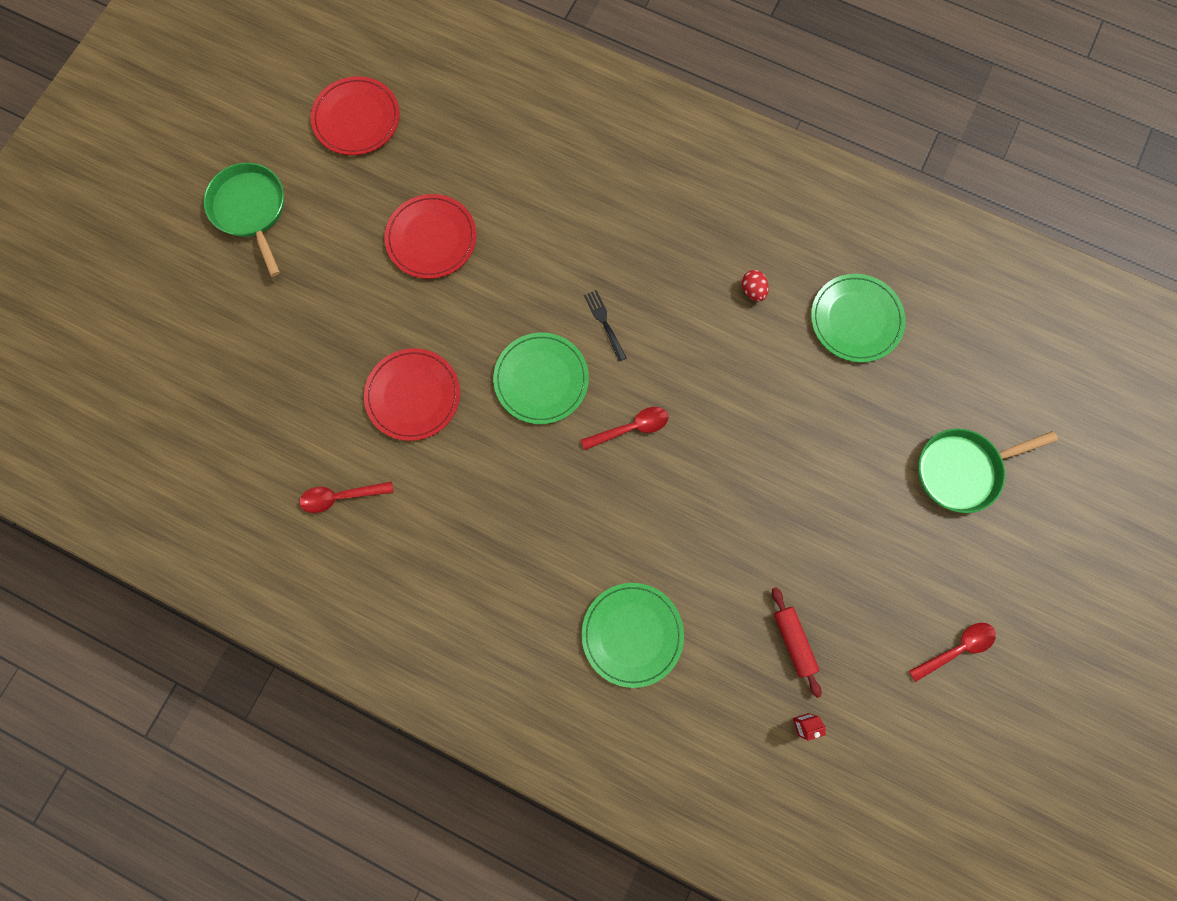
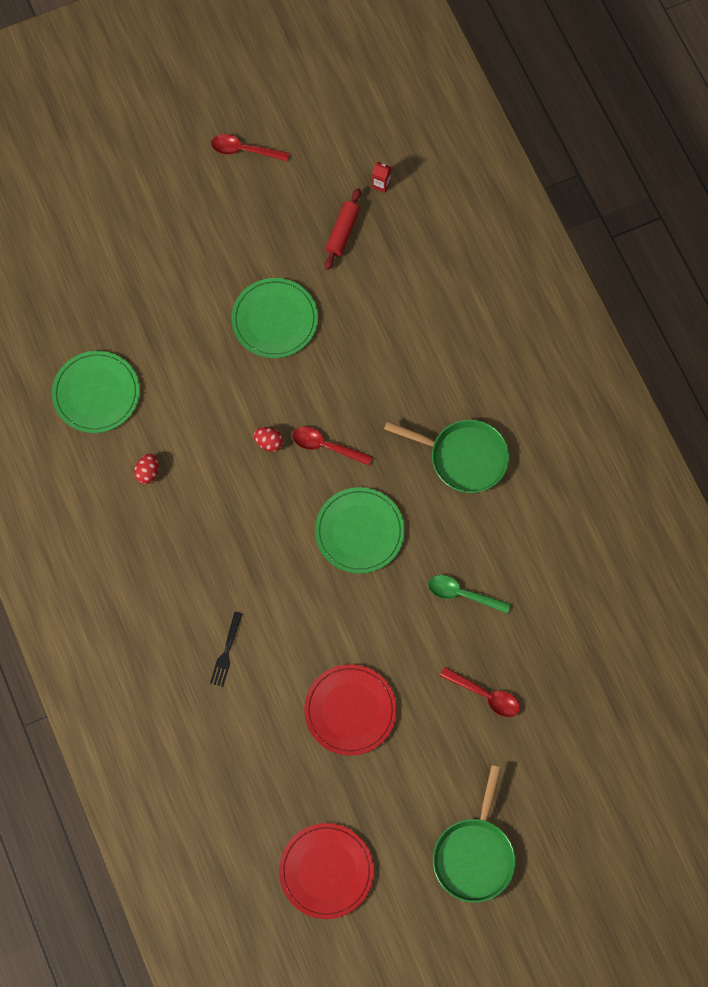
camera: 140 degrees left, 5 degrees down
red spoon [299,481,394,513] -> red spoon moved to [440,667,520,717]
red plate [364,348,460,441] -> green spoon [428,575,511,614]
green plate [582,583,684,688] -> green plate moved to [231,278,318,358]
black fork [584,290,627,361] -> black fork moved to [210,612,242,687]
green pan [918,428,1058,513] -> green pan moved to [384,420,509,493]
none -> red egg [253,427,284,452]

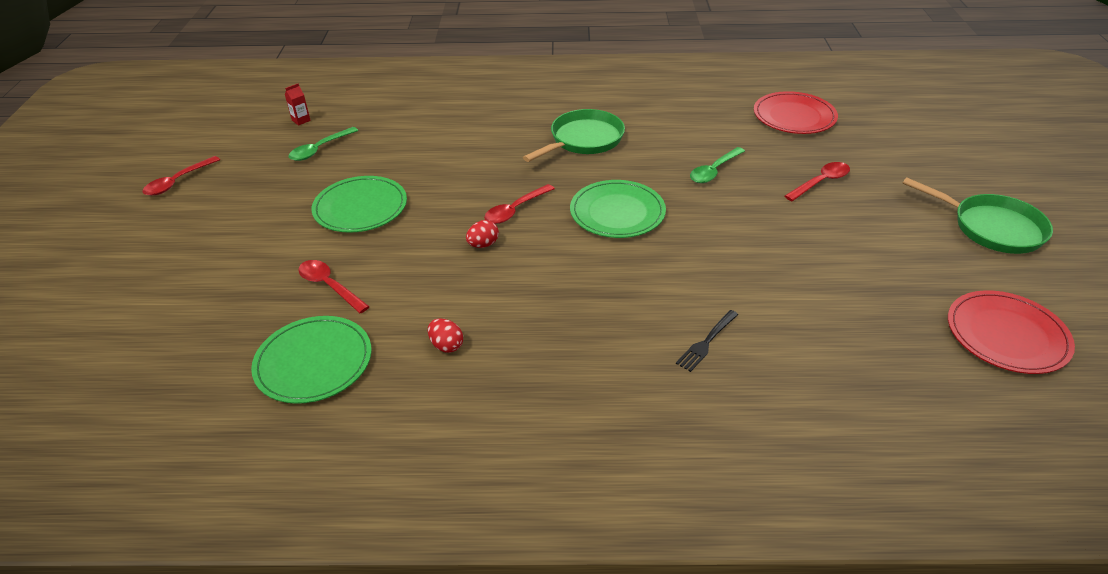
camera: 65 degrees left, 30 degrees down
black fork [210,612,242,687] -> black fork turned 90 degrees clockwise [676,310,738,372]
red plate [304,664,397,756] -> red plate moved to [754,91,838,134]
red rolling pin [325,188,361,270] -> green spoon [289,127,359,161]
none -> red spoon [299,260,370,314]

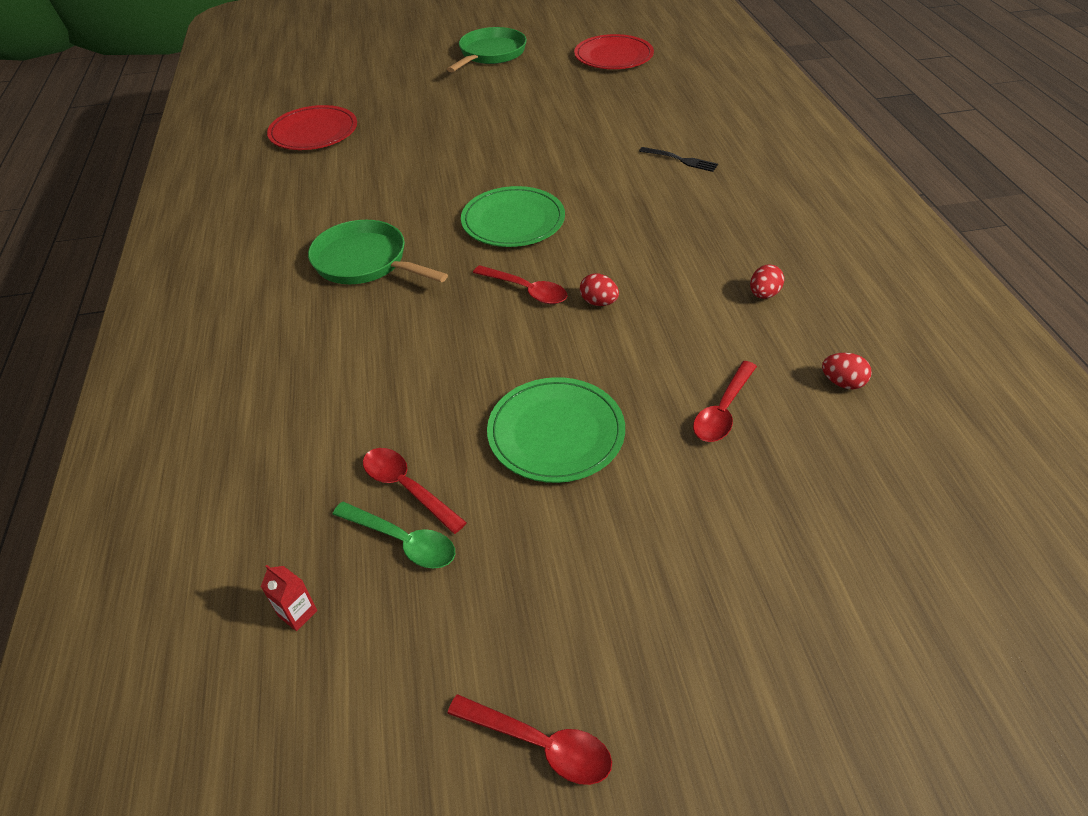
camera: 100 degrees left, 5 degrees up
green plate [251,316,372,404] -> red egg [822,353,872,389]
green spoon [690,147,745,183] -> none
red spoon [785,162,850,201] -> red spoon moved to [363,448,467,534]

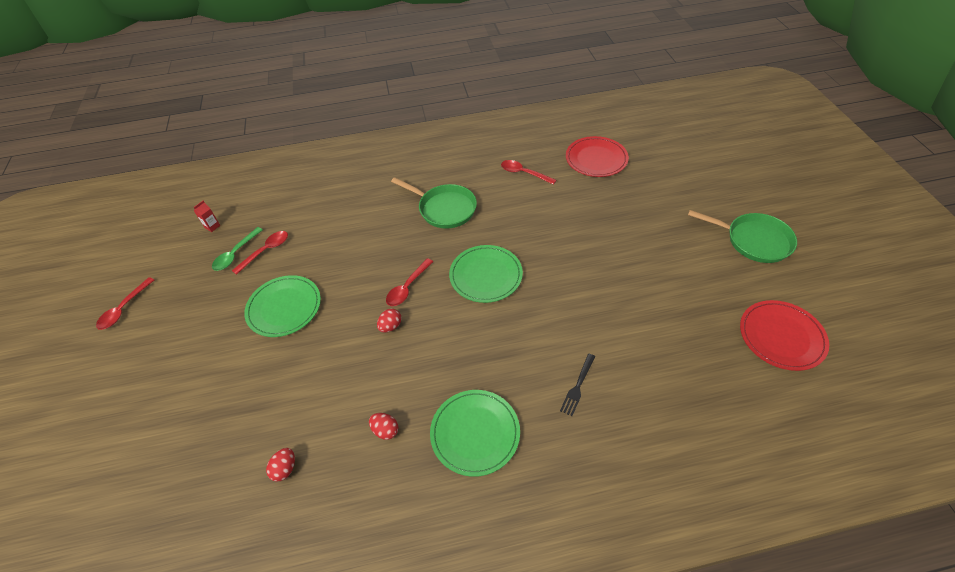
camera: 90 degrees right, 5 degrees up
green pan [308,220,448,284] -> green pan turned 90 degrees clockwise [391,177,477,229]
red spoon [693,361,757,442] -> red spoon moved to [501,160,556,185]
none -> green plate [430,390,520,477]

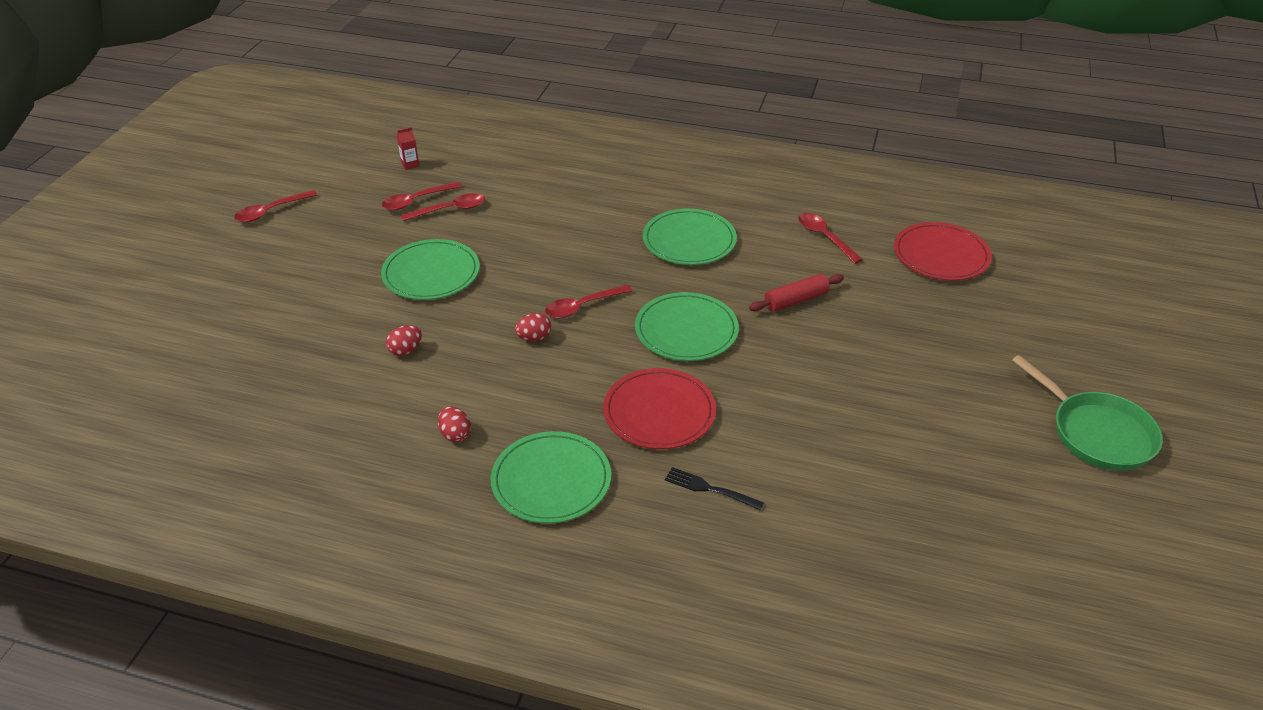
camera: 25 degrees right, 10 degrees down
green spoon [212,227,263,271] -> red spoon [382,182,462,211]
red egg [266,448,295,482] -> red egg moved to [386,325,422,356]
green pan [391,177,477,229] -> green plate [643,209,737,265]
black fork [560,354,595,416] -> black fork turned 60 degrees clockwise [665,467,764,511]
red plate [740,300,829,371] -> red plate moved to [603,368,716,449]
none -> red rolling pin [749,274,844,311]

